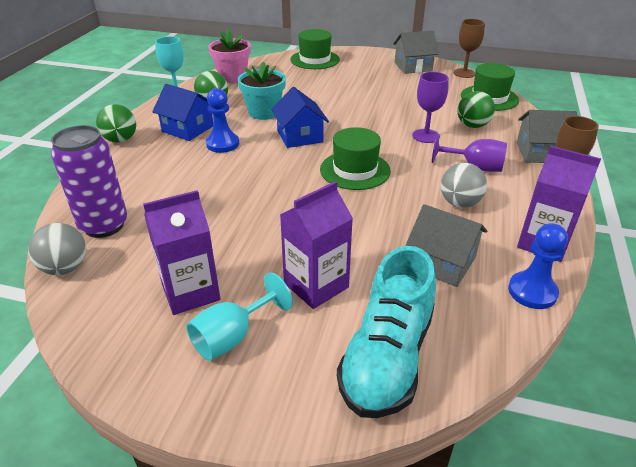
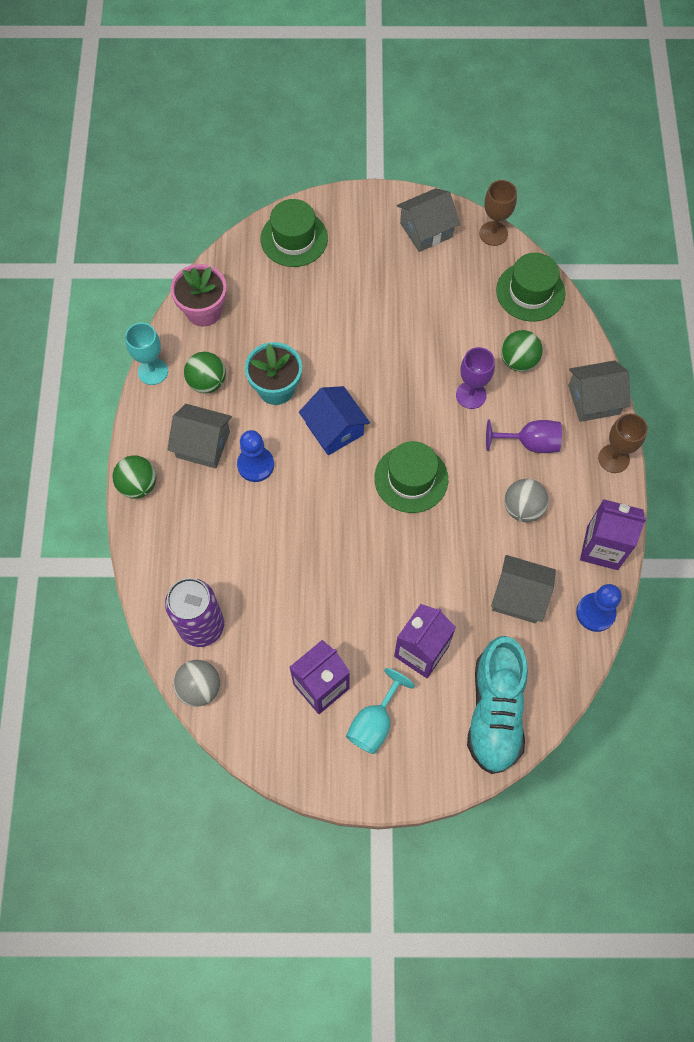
camera: 15 degrees left, 30 degrees up
blue house [152,84,213,141] -> grey house [167,404,232,469]

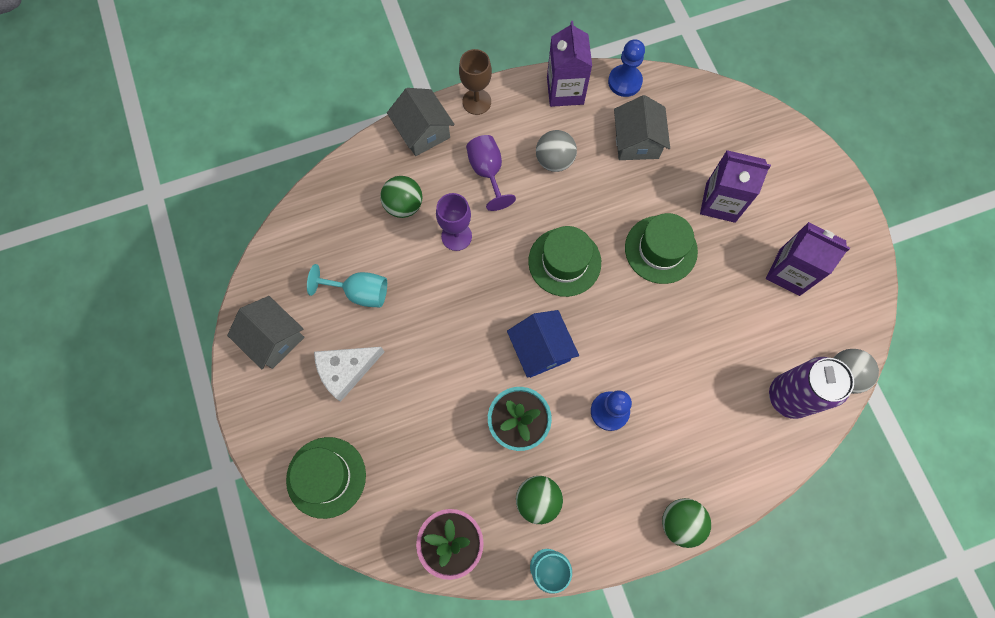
camera: 110 degrees left, 5 degrees up
grey house [167,404,232,469] -> none
blue house [299,386,370,455] -> blue house turned 60 degrees counterclockwise [507,310,579,378]
turquoise goblet [346,668,415,754] -> turquoise goblet moved to [307,264,387,308]
turquoise shoe [467,636,528,774] -> none
brown goblet [479,180,517,246] -> none
green hat [496,253,565,322] -> green hat moved to [625,213,698,284]
none -> white cheese [314,347,384,402]

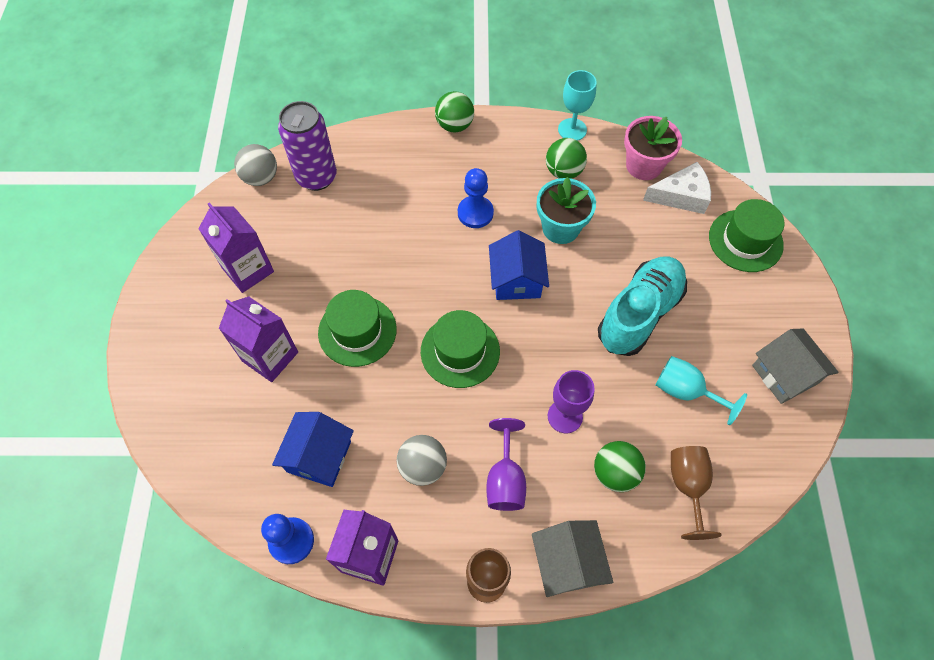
camera: 160 degrees left, 10 degrees down
white cheese [314,347,384,402] -> white cheese moved to [643,162,711,214]
grey house [614,95,670,160] -> blue house [272,412,354,487]
none -> turquoise shoe [598,256,687,356]
none -> brown goblet [671,446,722,540]

